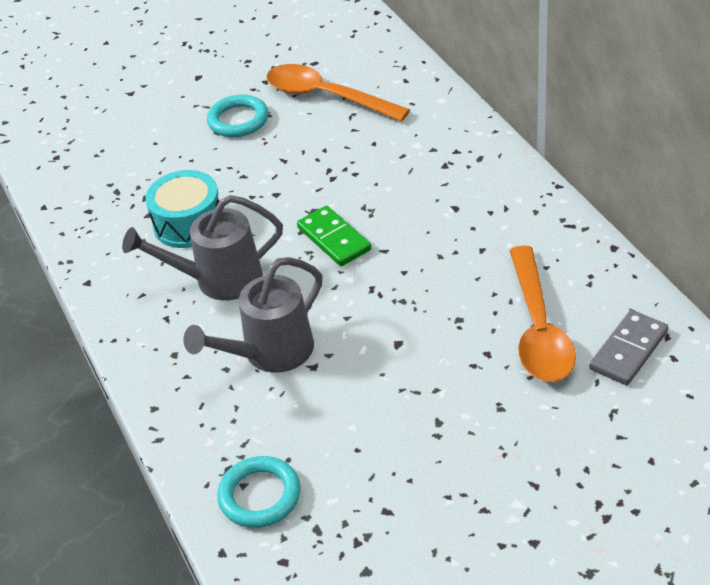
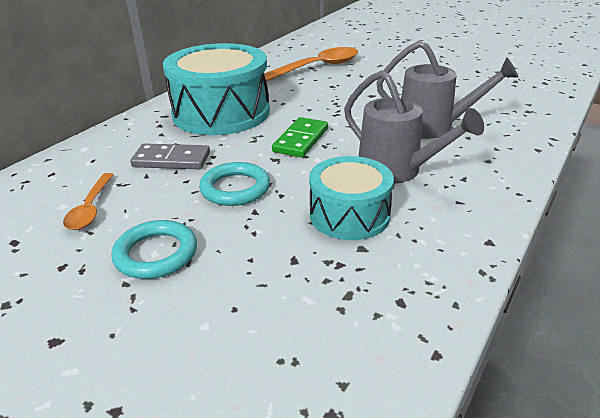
camera: 125 degrees left, 10 degrees down
turquoise ring [217,456,301,528] -> turquoise ring moved to [199,162,270,206]
orange spoon [267,64,410,122] -> orange spoon [63,173,114,230], size x0.56
grey domino [589,310,668,385] -> grey domino moved to [130,144,210,169]
none -> turquoise drum [163,43,270,135]

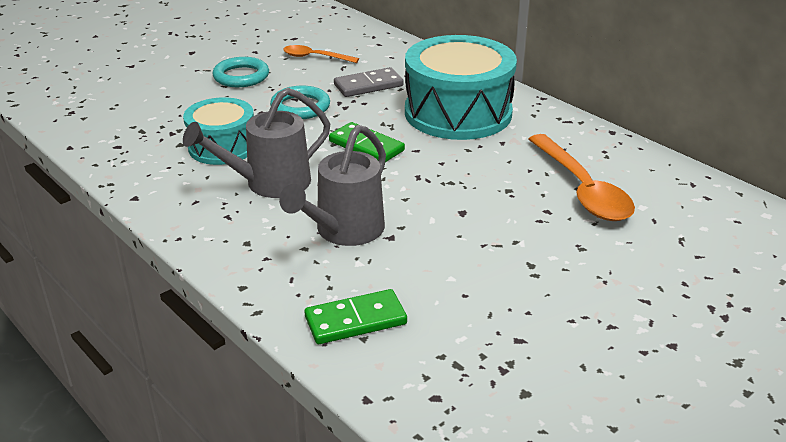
camera: 105 degrees right, 0 degrees up
grey domino [130,144,210,169] -> grey domino turned 45 degrees clockwise [334,67,404,97]
none -> green domino [304,289,407,344]

